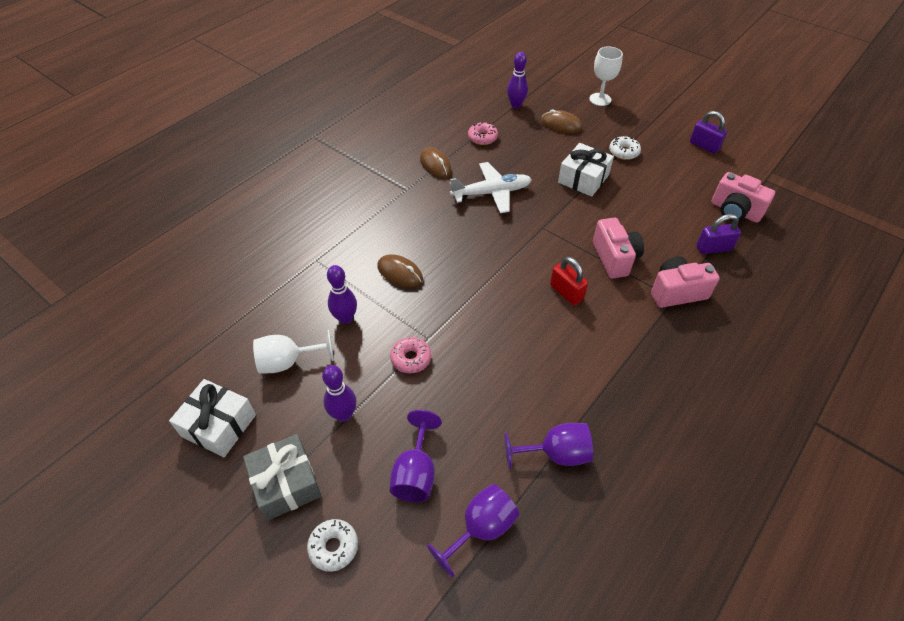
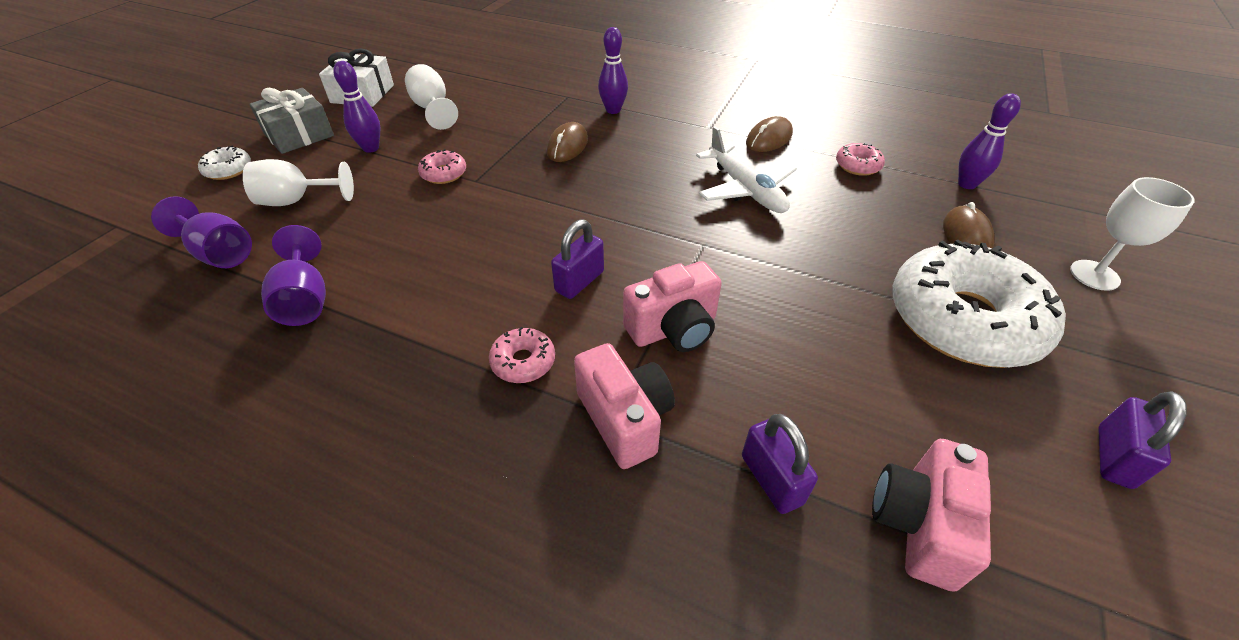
camera: 75 degrees right, 5 degrees down
purple bowling pin [327,265,357,324] -> purple bowling pin moved to [598,27,628,114]
purple goblet [390,410,441,502] -> white goblet [243,159,354,206]
red padlock [550,257,588,305] -> purple padlock [551,219,604,299]
white gift [558,143,614,197] -> none
white donut [609,136,641,160] -> white donut [892,239,1066,368], size x2.46
none -> pink donut [489,327,555,383]

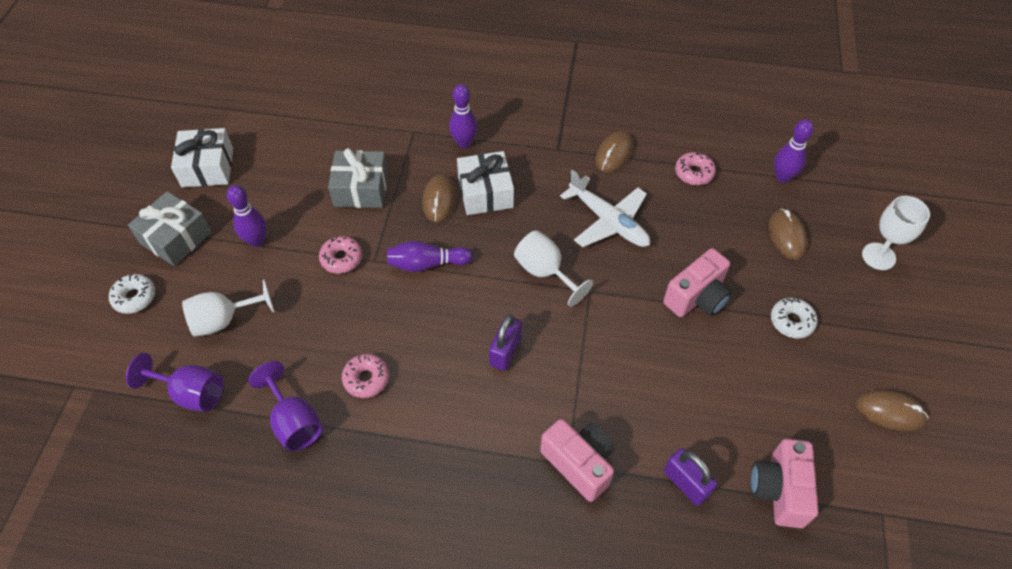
camera: 15 degrees left, 10 degrees up
white goblet [405,64,458,130] -> white goblet moved to [514,230,593,307]
pink donut [489,327,555,383] -> pink donut moved to [342,354,389,398]
pink camera [623,261,722,352] -> pink camera moved to [663,248,732,317]
white donut [892,239,1066,368] -> white donut [771,298,818,339], size x0.41
purple padlock [1098,391,1187,489] -> brown mouse [855,390,928,431]
none -> grey gift [328,148,388,208]
none -> purple bowling pin [387,241,473,272]
none -> white gift [457,151,514,215]

